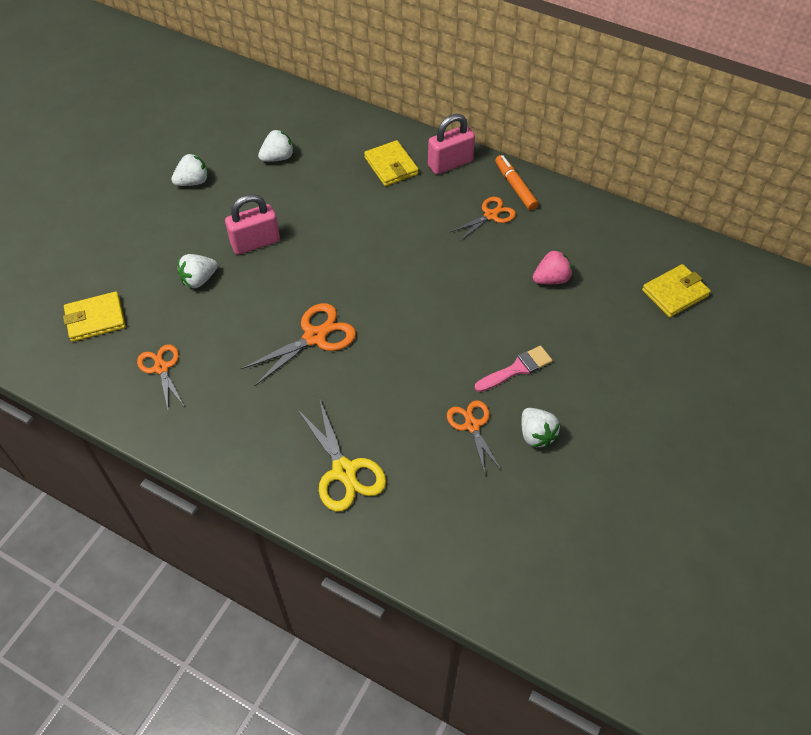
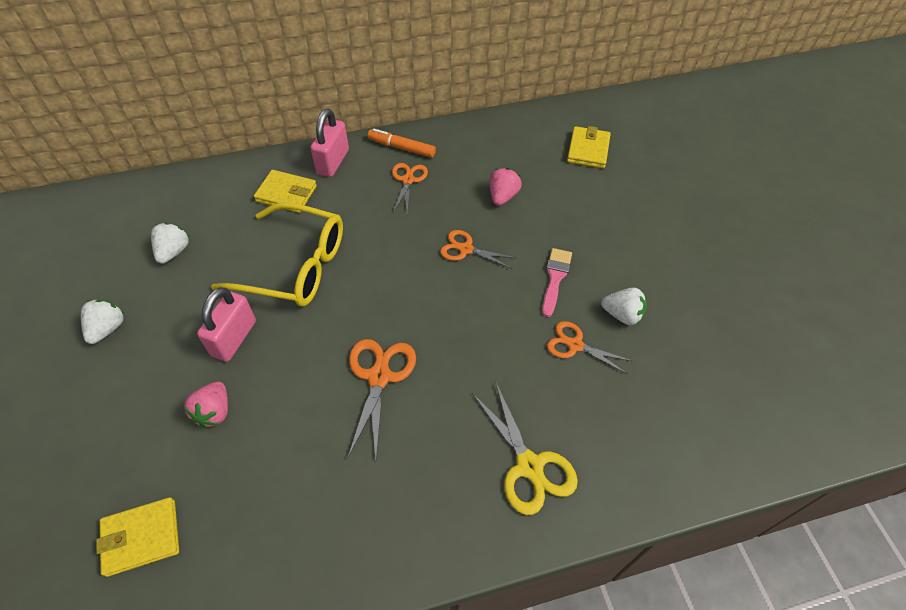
camera: 45 degrees left, 0 degrees up
yellow wallet [63,292,126,342] -> yellow wallet turned 45 degrees clockwise [96,497,179,577]
orange scissors [137,344,184,409] -> orange scissors moved to [440,230,516,269]
white strawberry [178,254,218,288] -> pink strawberry [184,382,228,428]
yellow scissors [297,400,386,511] -> yellow scissors turned 45 degrees clockwise [472,383,578,515]
none -> yellow glasses [211,202,343,307]

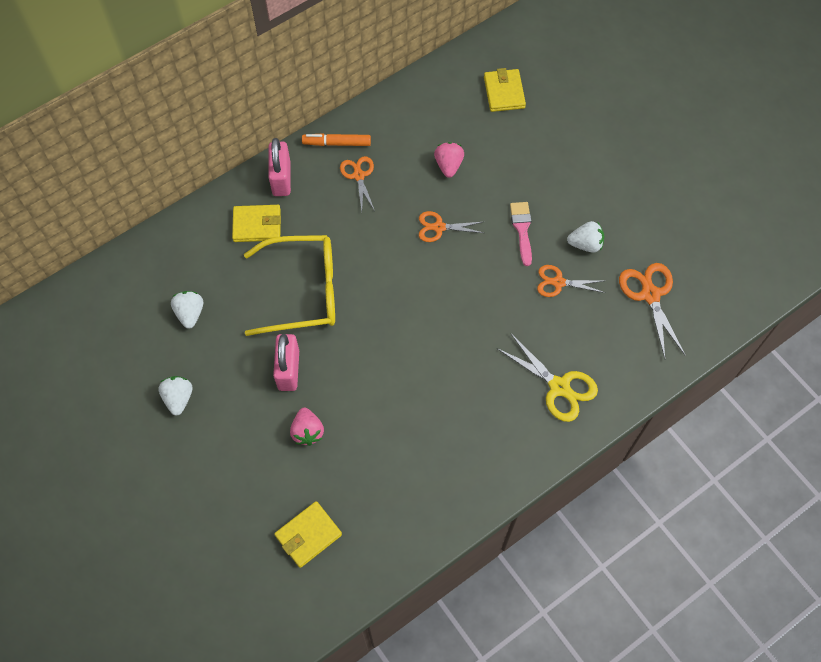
camera: 20 degrees left, 10 degrees up
orange scissors [347,339,416,460] -> orange scissors moved to [619,263,685,358]

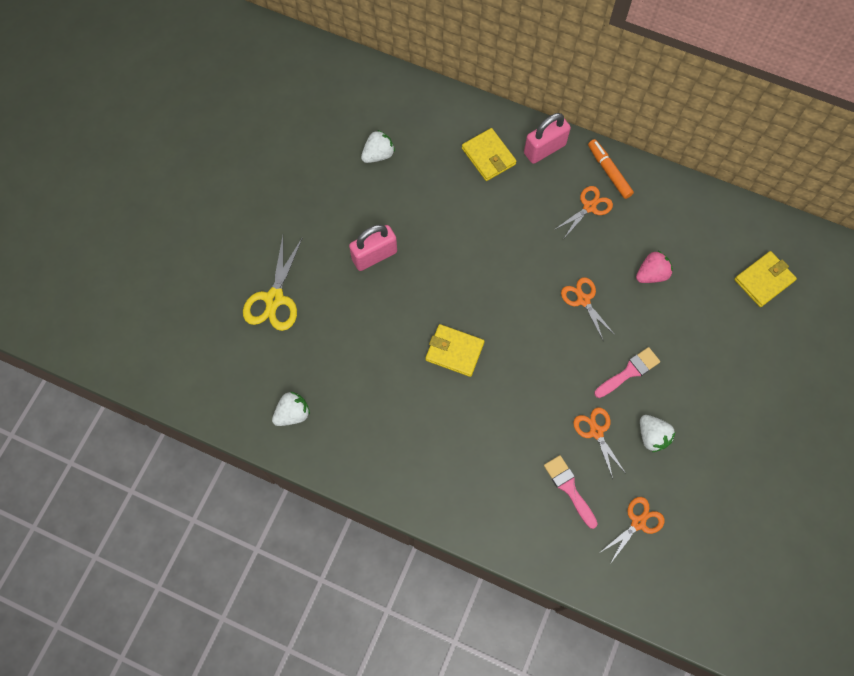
camera: 60 degrees right, 5 degrees up
white strawberry [158,376,193,416] -> white strawberry moved to [272,391,310,426]
yellow glasses [244,235,335,336] -> none
yellow wallet [274,501,342,568] -> yellow wallet moved to [425,324,484,377]
pink strawberry [290,408,324,446] -> none
yellow scissors [496,333,598,422] -> yellow scissors moved to [243,236,303,331]
orange scissors [619,263,685,358] -> orange scissors [601,497,665,564], size x0.66
none -> pink brush [544,455,598,529]

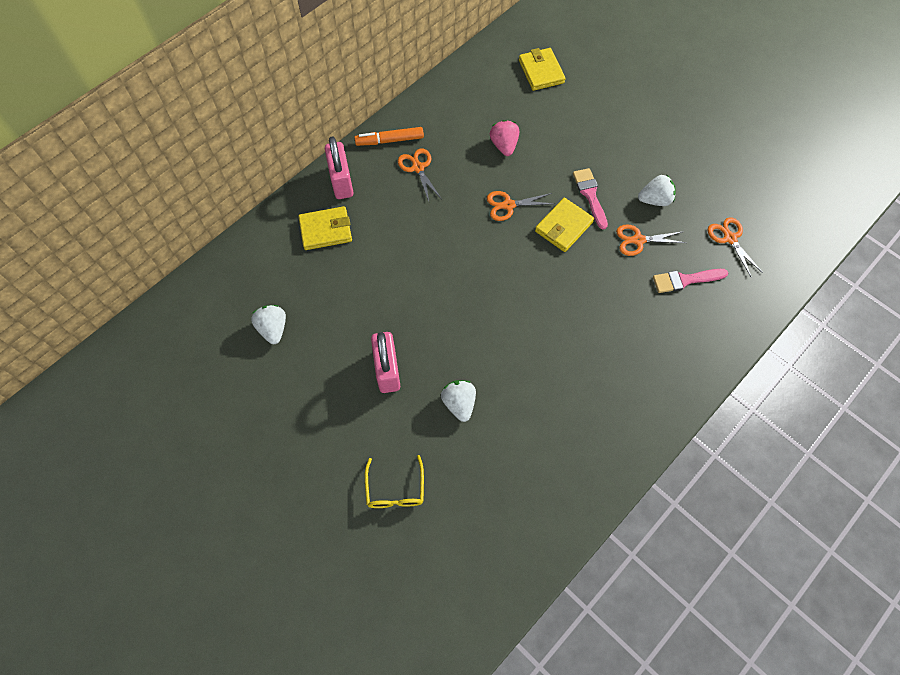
camera: 70 degrees left, 5 degrees down
yellow scissors [243,236,303,331] -> yellow glasses [365,455,424,508]
white strawberry [272,391,310,426] -> white strawberry moved to [441,380,476,422]
yellow wallet [425,324,484,377] -> yellow wallet moved to [535,198,594,252]

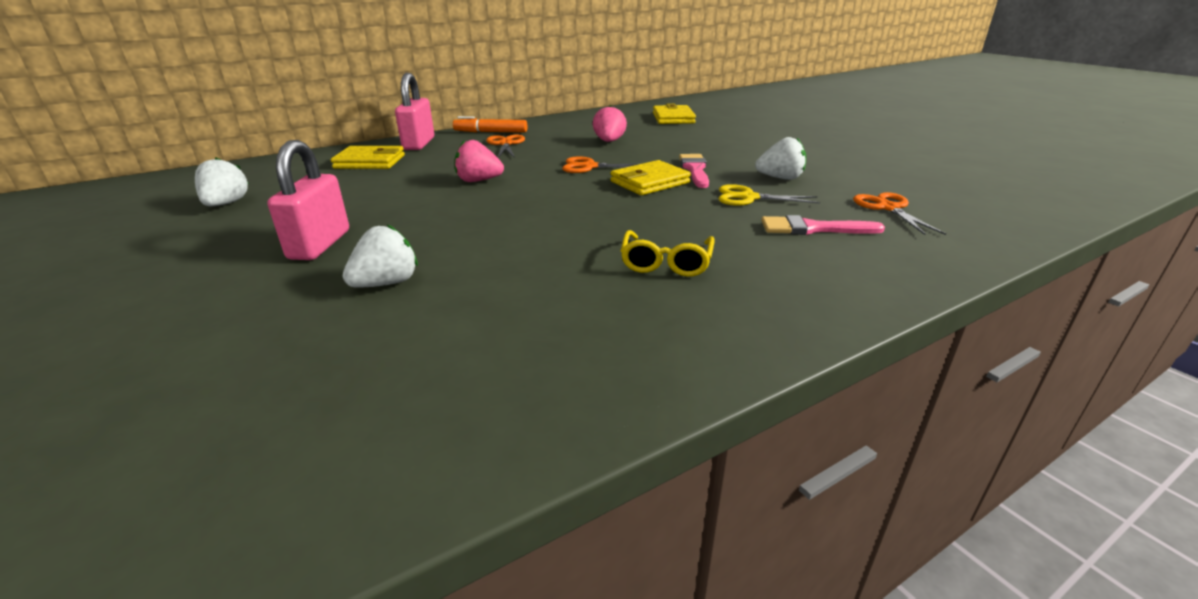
camera: 15 degrees right, 35 degrees down
yellow glasses [365,455,424,508] -> yellow glasses moved to [621,230,715,277]
white strawberry [441,380,476,422] -> white strawberry turned 45 degrees clockwise [343,224,418,287]
orange scissors [616,224,686,256] -> yellow scissors [719,184,820,206]
none -> pink strawberry [455,140,504,182]

